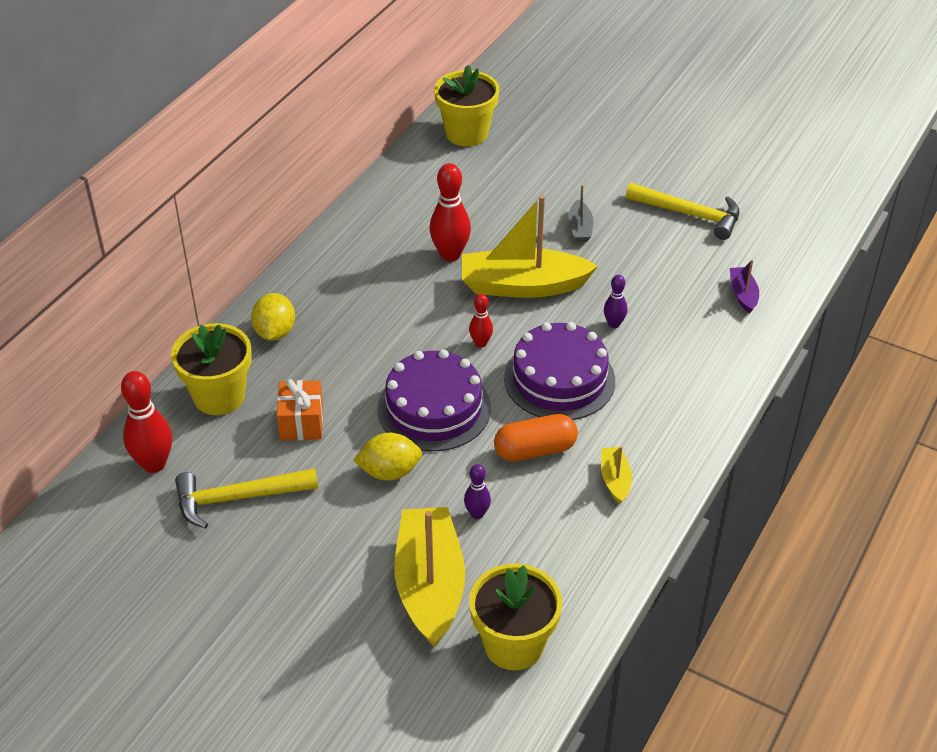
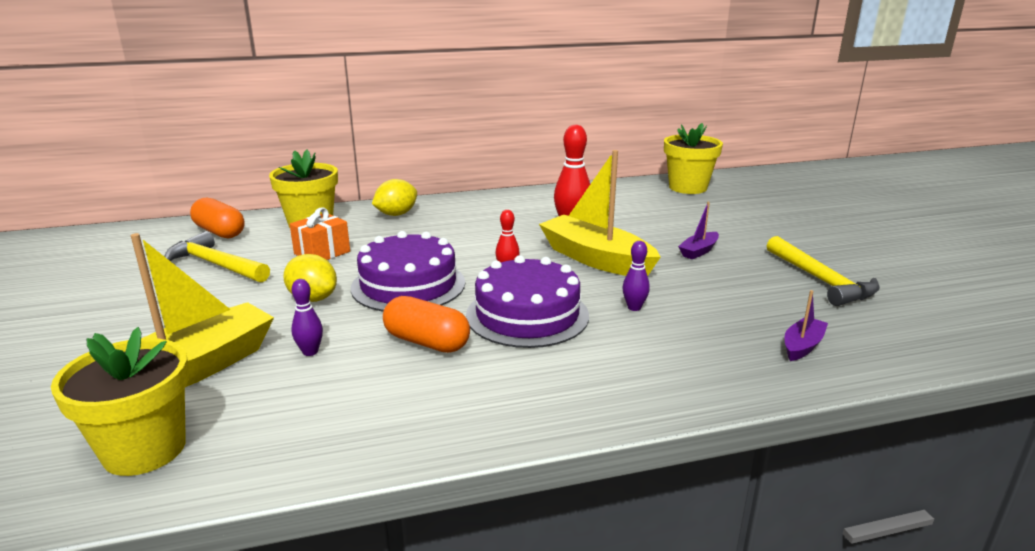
camera: 45 degrees right, 20 degrees down
red bowling pin [121,371,172,473] -> orange capsule [190,198,244,238]
grey boat [568,184,593,242] -> purple boat [678,202,719,259]
yellow boat [601,446,632,504] -> none

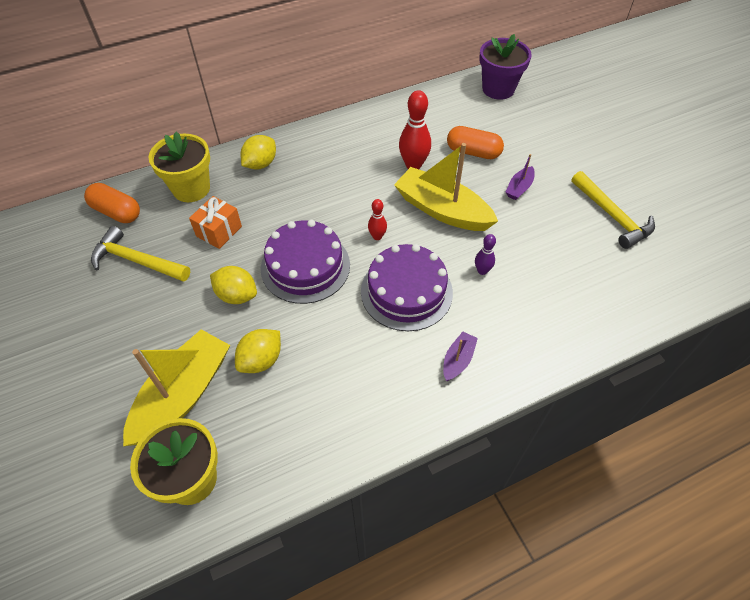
camera: 10 degrees left, 30 degrees up
purple bowling pin [291,279,323,356] -> yellow lemon [235,329,281,373]
orange capsule [383,296,470,353] -> orange capsule moved to [447,126,504,159]
yellow flower pot [664,123,723,194] -> purple flower pot [479,34,532,100]
purple boat [785,290,828,361] -> purple boat moved to [443,332,478,381]

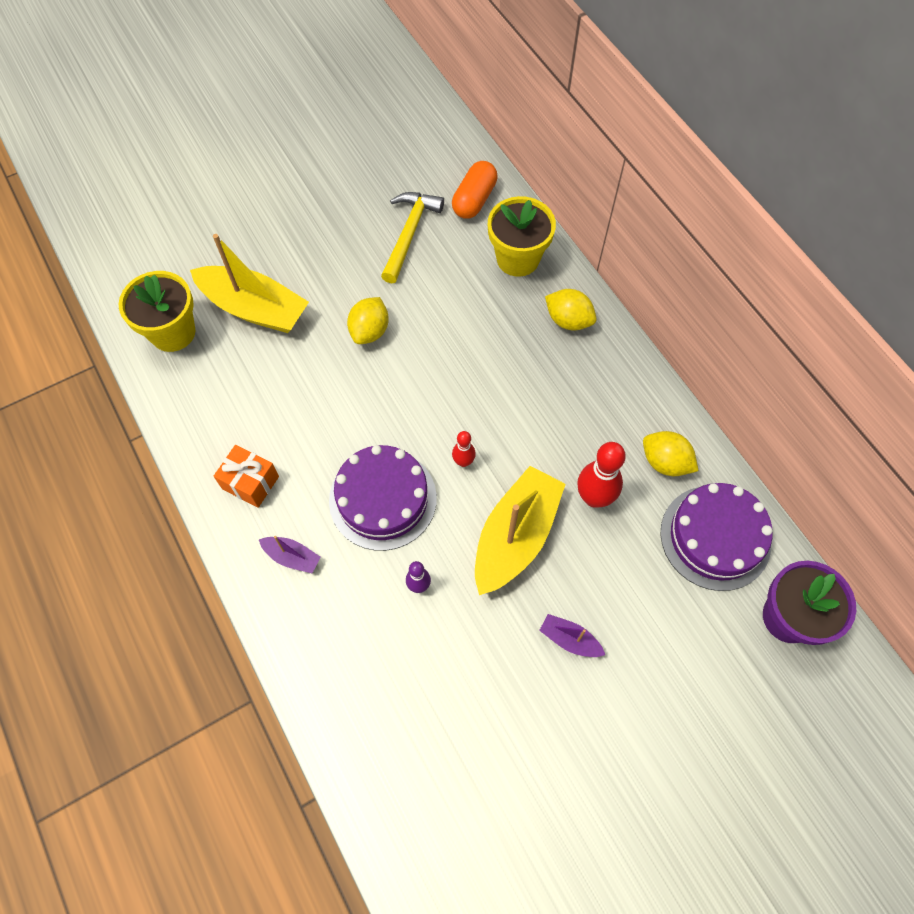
camera: 85 degrees right, 10 degrees up
orange gift [189,196,242,249] -> orange gift moved to [214,445,279,508]
yellow lemon [235,329,281,373] -> yellow lemon moved to [643,431,699,476]
purple cake [261,220,350,304] -> purple cake moved to [660,483,773,591]
orange capsule [447,126,504,159] -> none
yellow hammer [571,171,655,249] -> none

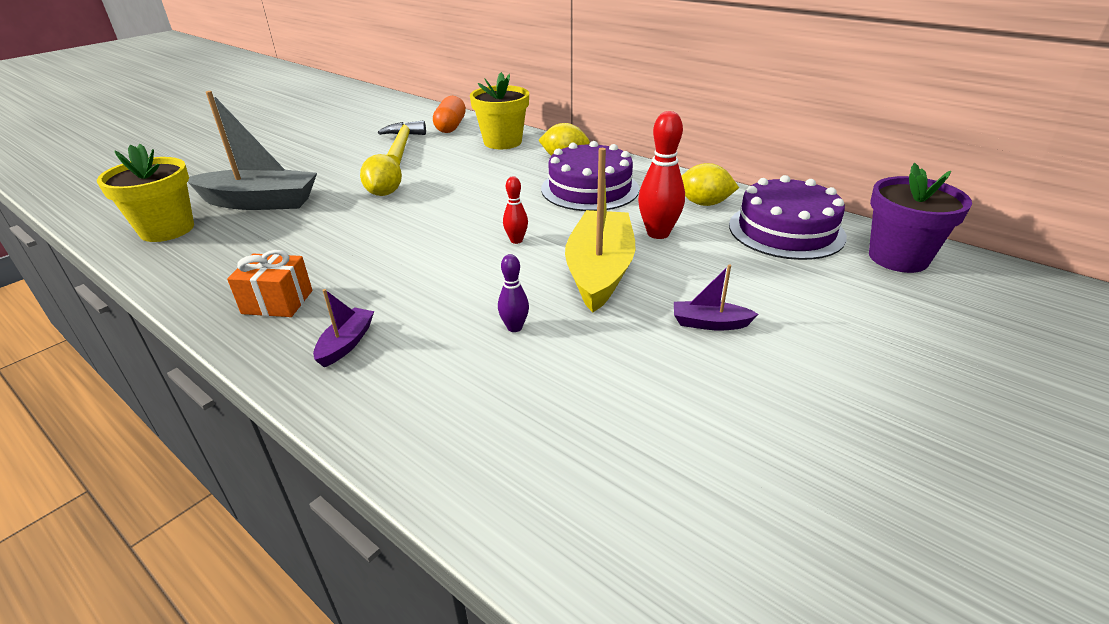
camera: 20 degrees left, 30 degrees down
yellow boat [190,234,309,333] -> grey boat [188,91,317,210]
purple boat [259,536,321,573] -> purple boat turned 75 degrees counterclockwise [313,289,374,367]
purple cake [329,445,437,551] -> purple cake moved to [541,141,639,211]

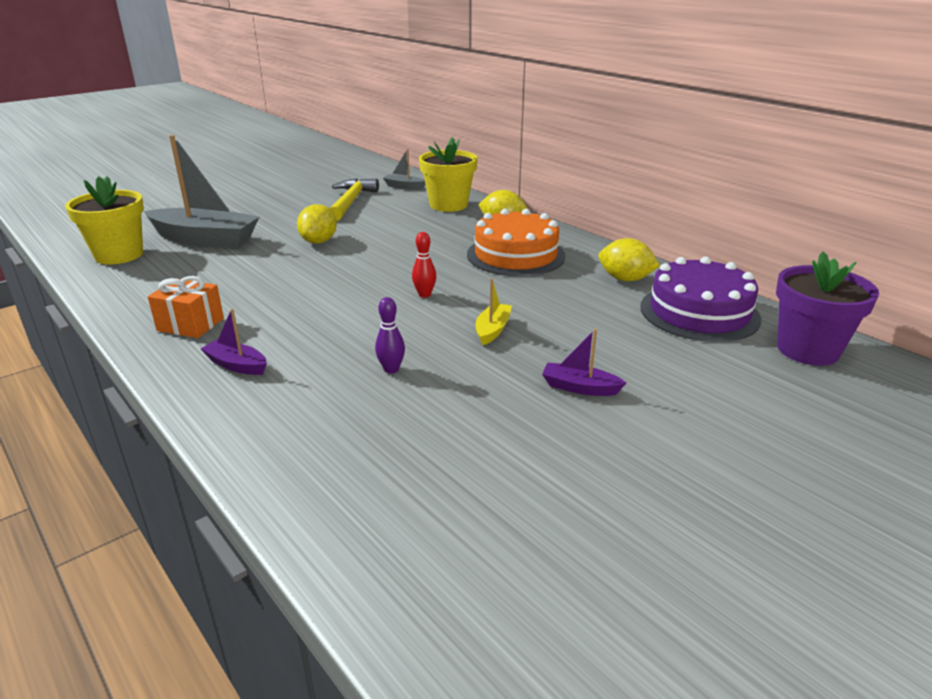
camera: 10 degrees right, 5 degrees down
purple boat [313,289,374,367] -> purple boat turned 90 degrees counterclockwise [201,309,267,375]
orange capsule [433,96,466,133] -> grey boat [383,149,426,190]
purple cake [541,141,639,211] -> orange cake [467,209,566,276]
yellow boat [565,148,635,313] -> yellow boat [476,278,512,345], size x0.46
red bowling pin [638,111,685,239] -> none

